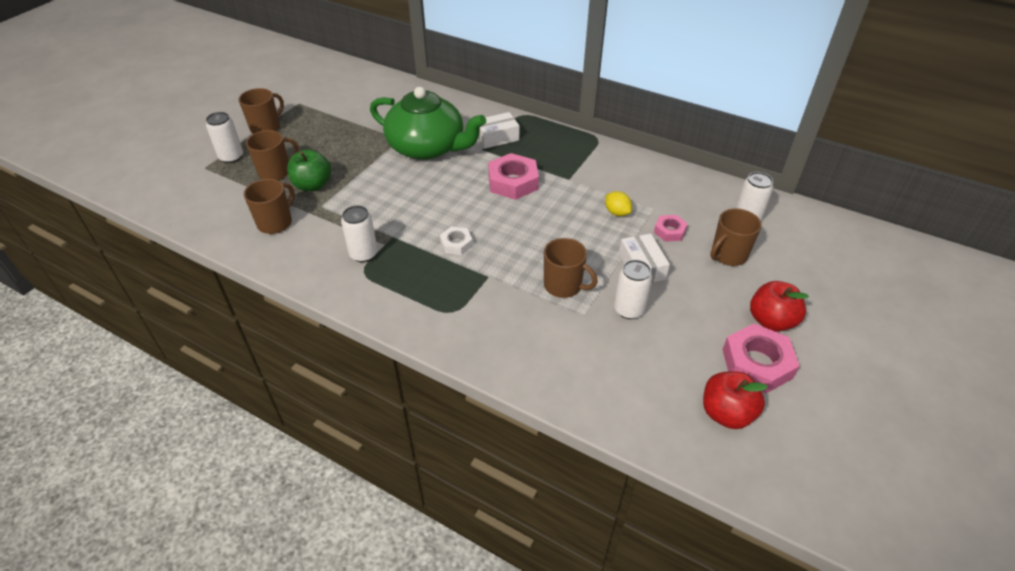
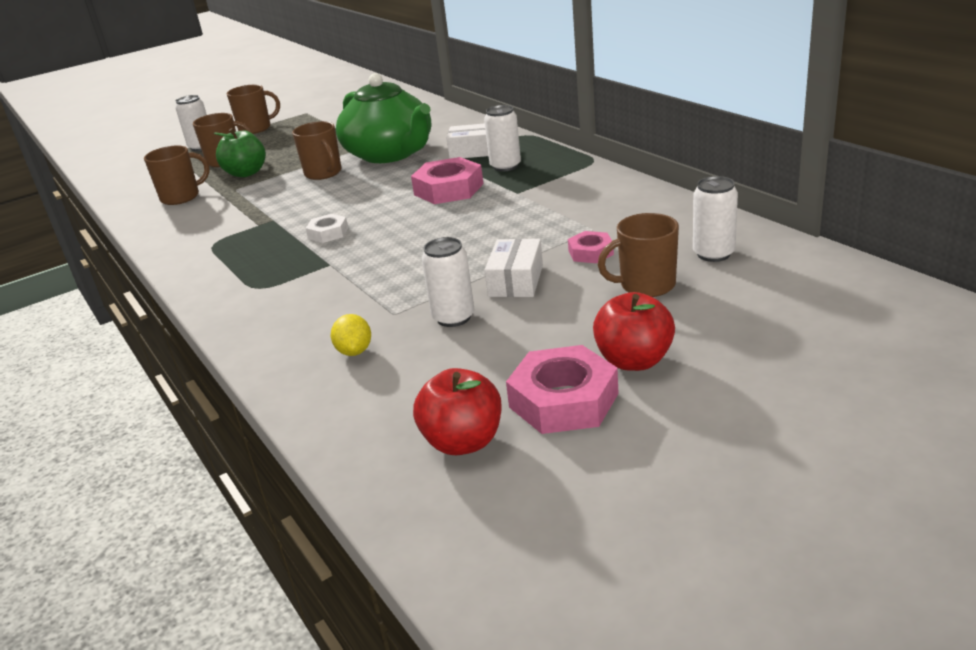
camera: 30 degrees right, 15 degrees down
white can [341,206,378,262] -> white can moved to [484,105,521,172]
brown mug [544,238,598,298] -> brown mug moved to [292,121,341,180]
yellow lemon [605,191,632,216] -> yellow lemon moved to [331,314,371,356]

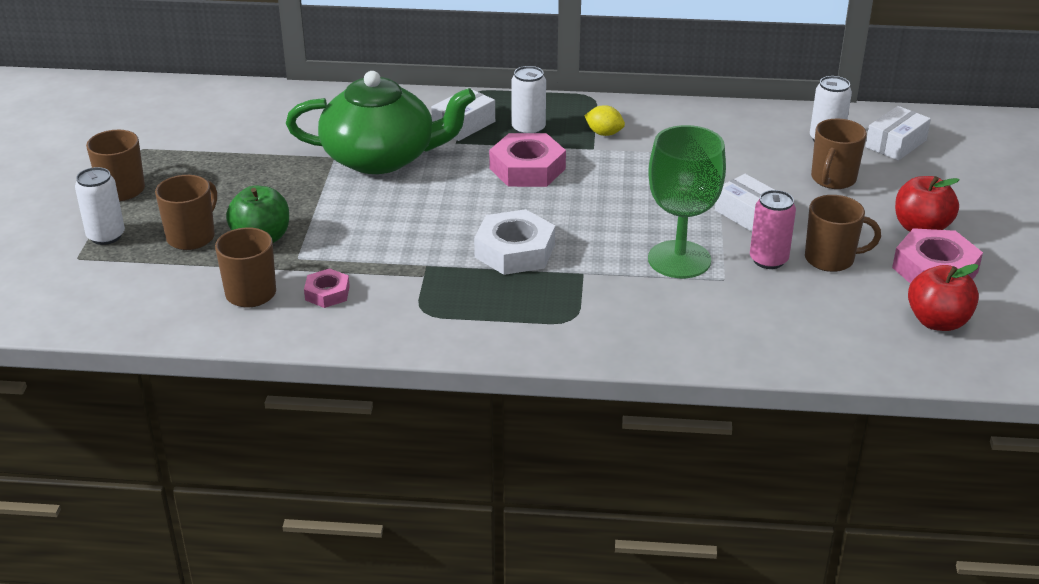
camera: 55 degrees left, 5 degrees up
brown mug [292,121,341,180] -> brown mug moved to [805,195,881,272]
white nut [306,214,348,243] -> white nut [474,209,555,275], size x1.81
yellow lemon [331,314,371,356] -> yellow lemon moved to [584,105,625,136]
white can [422,237,474,327] -> pink can [750,190,796,269]
pink nut [568,231,614,263] -> pink nut moved to [304,268,350,308]
none -> green goblet [648,125,726,278]
none -> white box [865,106,931,161]

